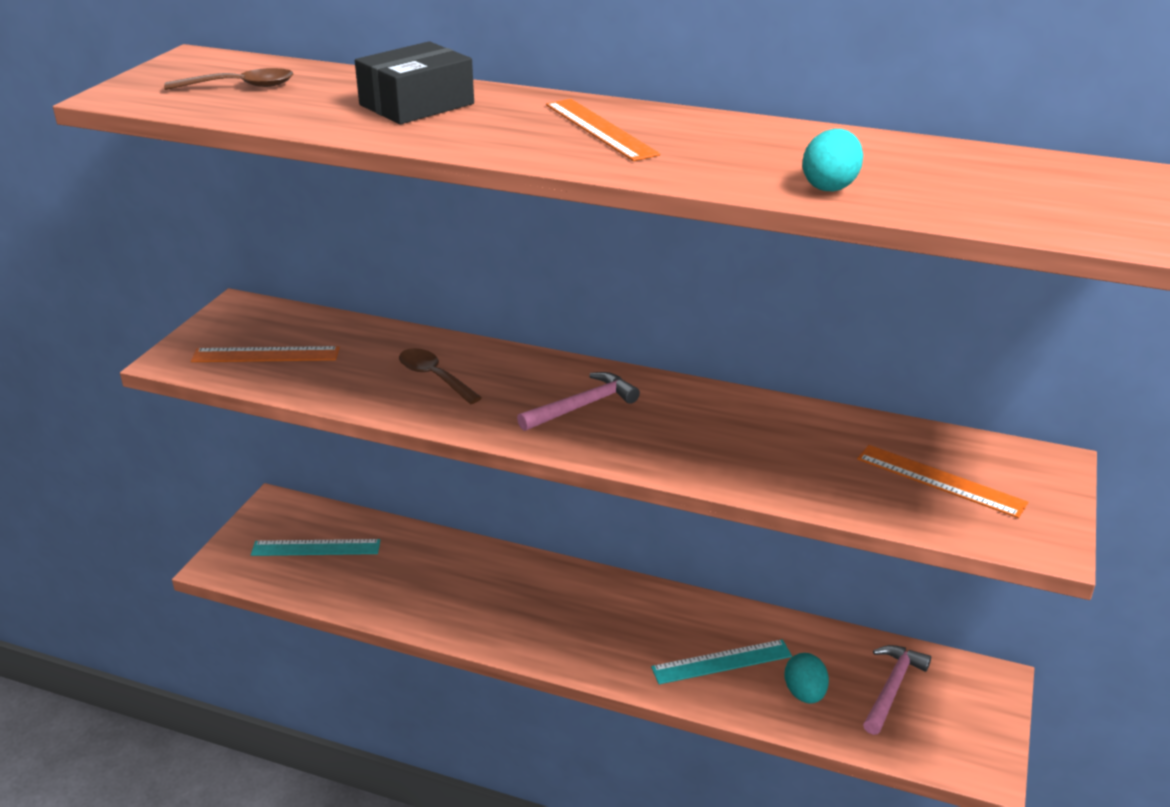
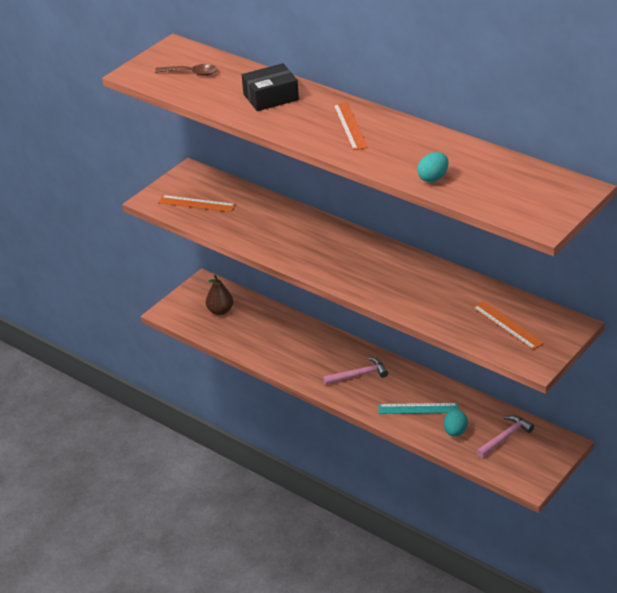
camera: 20 degrees right, 5 degrees up
turquoise ruler [251,539,380,556] -> brown pear [206,275,233,315]
brown spoon [399,348,482,404] -> none
pink hammer [517,372,640,431] -> pink hammer moved to [323,357,388,385]

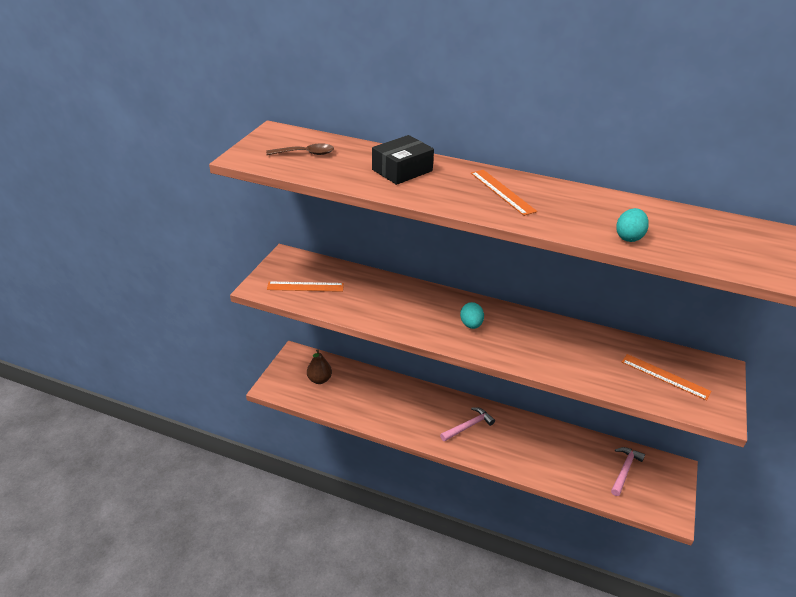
camera: 20 degrees left, 0 degrees up
turquoise ruler [379,403,459,414] -> none
turquoise egg [444,410,468,437] -> turquoise egg moved to [460,302,484,329]

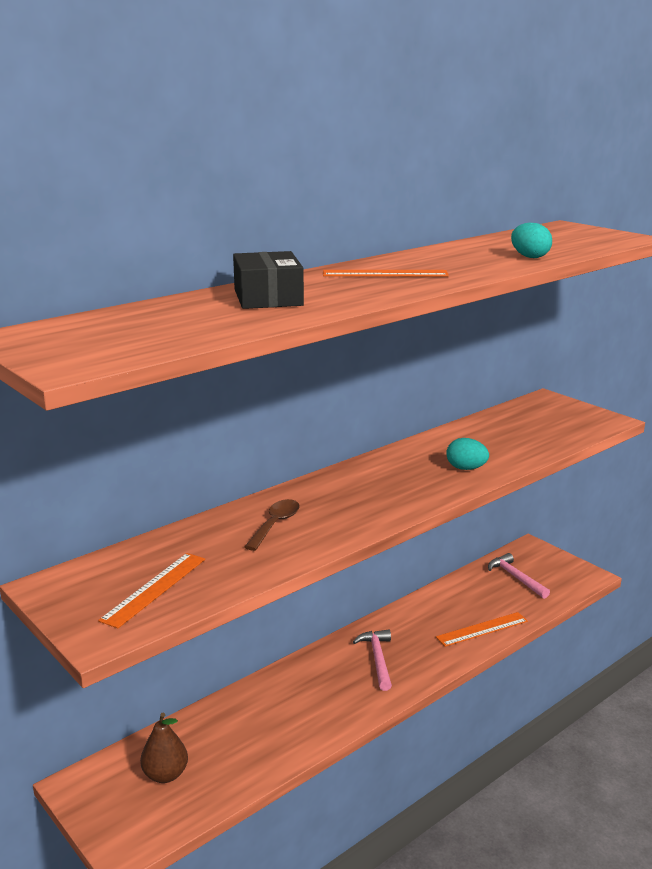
camera: 60 degrees left, 15 degrees down
brown spoon [266,143,334,155] -> brown spoon moved to [245,499,300,551]
turquoise egg [460,302,484,329] -> turquoise egg moved to [446,438,489,470]
orange ruler [622,354,711,401] -> orange ruler moved to [436,612,528,647]

